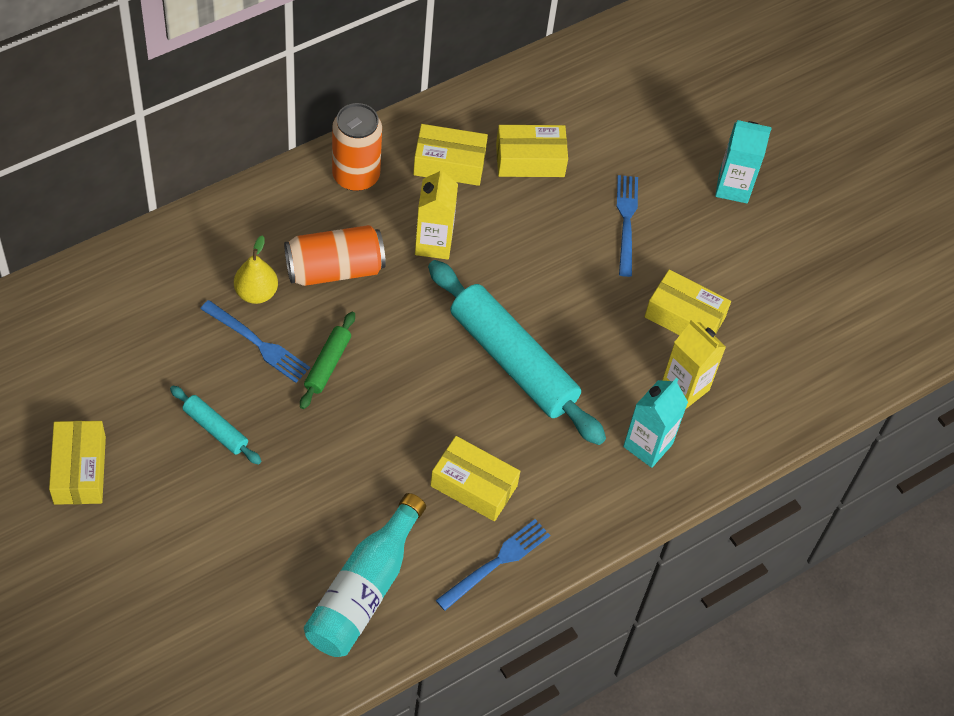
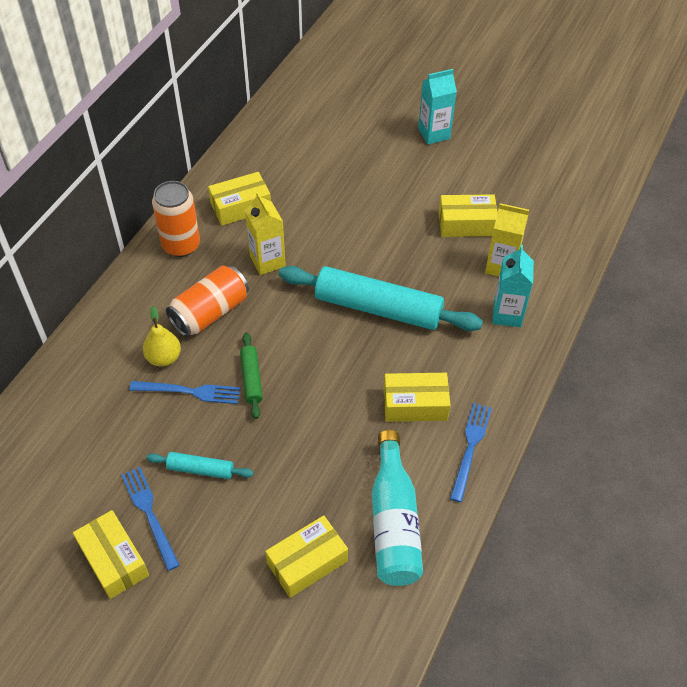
camera: 25 degrees left, 5 degrees down
yellow box [496,125,568,177] -> yellow box moved to [265,515,348,598]
blue fork [617,175,638,277] -> blue fork moved to [121,467,180,571]

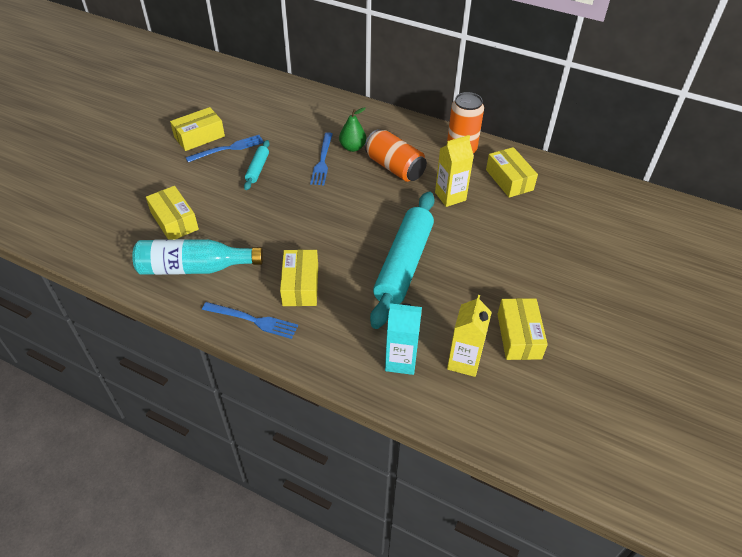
camera: 90 degrees right, 5 degrees down
yellow pear [143,306,181,367] -> green pear [339,107,366,152]
green rolling pin [240,333,263,419] -> none
turquoise carton [418,69,457,144] -> none

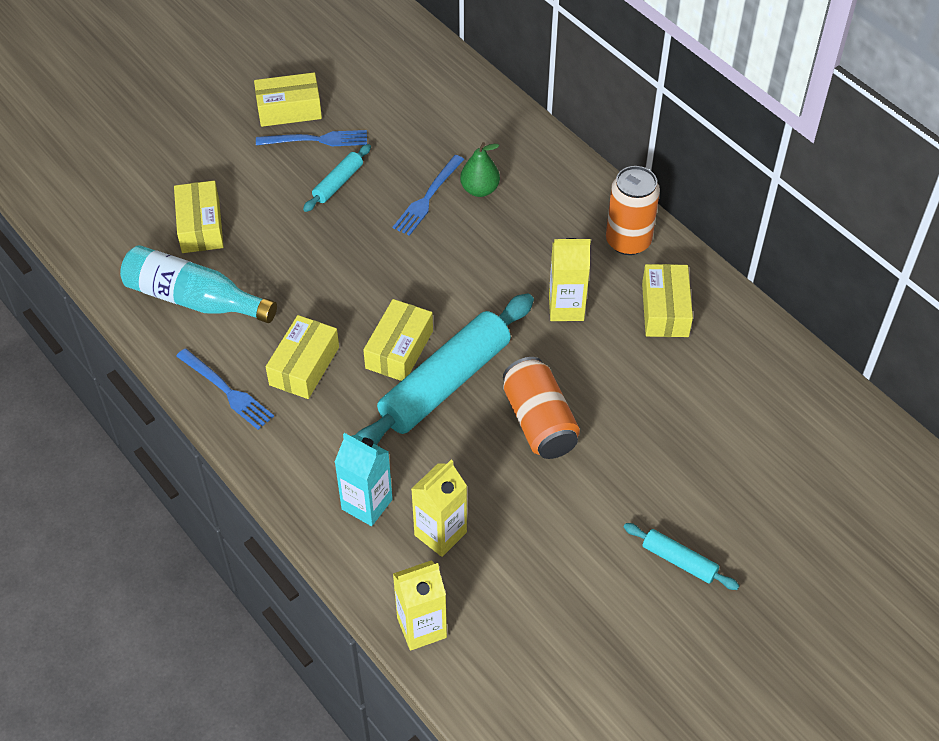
camera: 25 degrees right, 5 degrees up
orange can [365,129,427,182] -> orange can moved to [503,357,580,459]
yellow box [497,298,548,360] -> yellow box moved to [363,299,433,381]
none -> yellow carton [393,560,447,651]
none -> turquoise rolling pin [624,523,739,590]

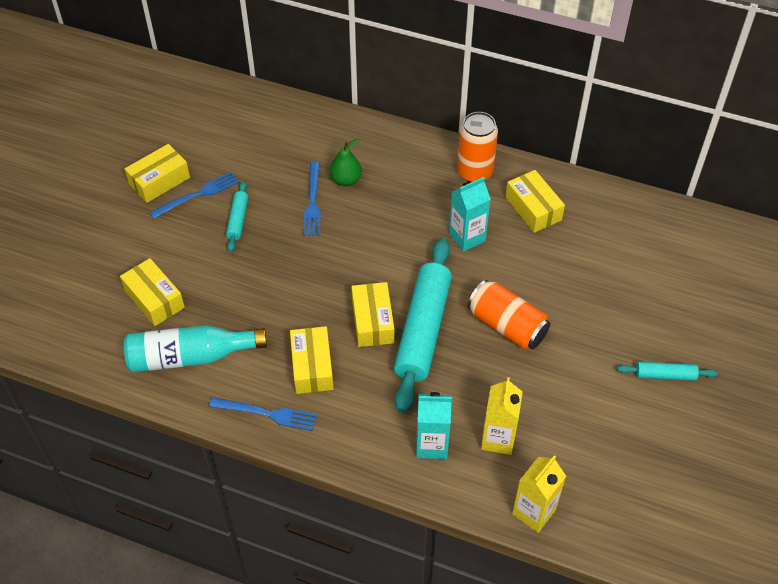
camera: 30 degrees left, 0 degrees up
yellow carton [549,238,591,321] -> turquoise carton [449,177,491,252]

